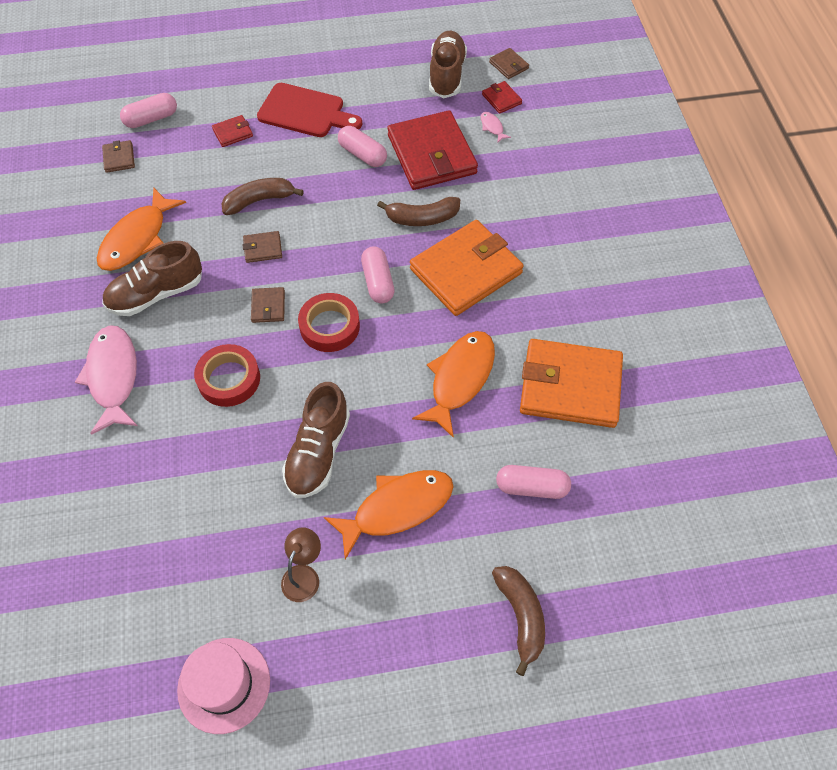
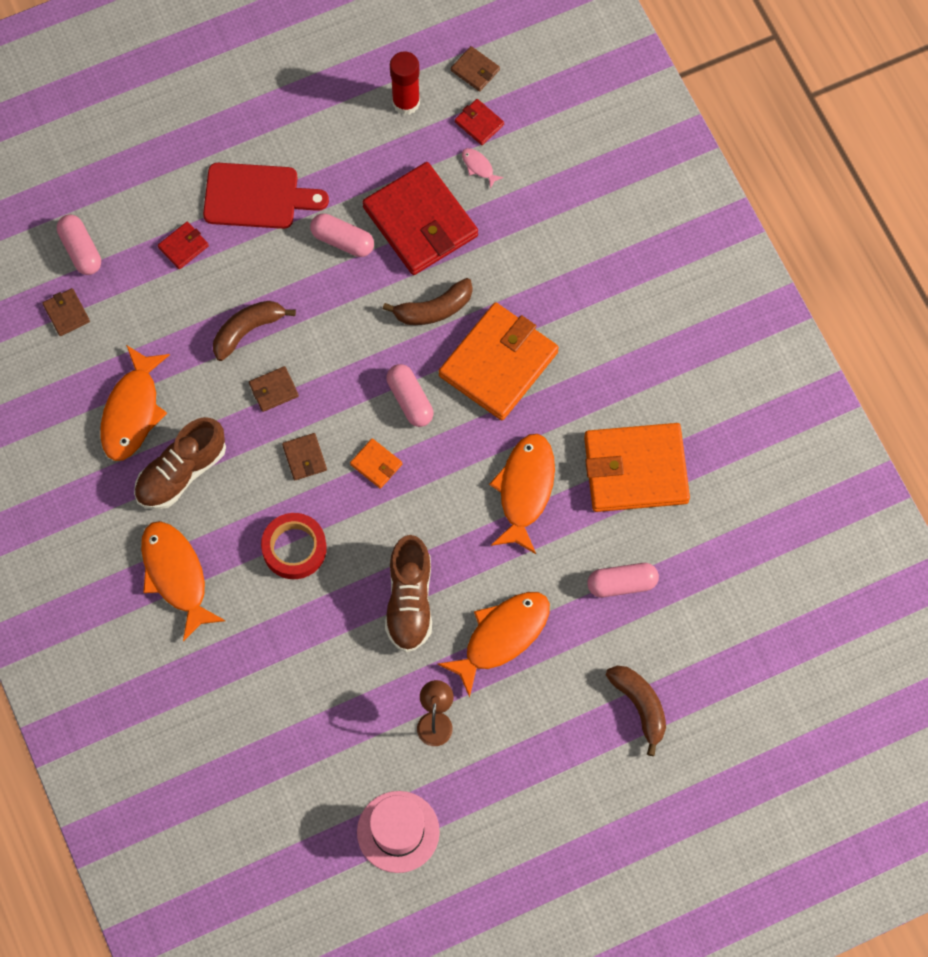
camera: 15 degrees left, 10 degrees up
pink fish [75,325,138,435] -> orange fish [141,521,225,641]
pink capsule [120,93,177,128] -> pink capsule turned 75 degrees counterclockwise [57,214,101,275]
red tape [298,293,360,352] -> orange wallet [350,438,402,489]
brown shoe [429,31,467,98] -> red glue stick [390,51,420,115]

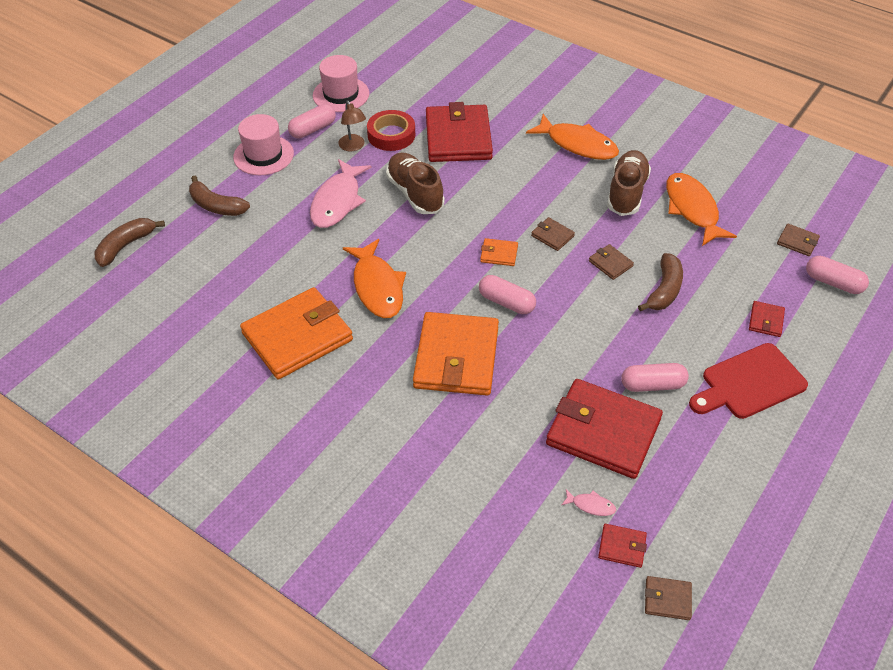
camera: 150 degrees right, 20 degrees down
brown wallet [249,366,299,412] -> brown wallet turned 75 degrees counterclockwise [589,244,634,280]
red tape [261,513,327,579] -> red tape moved to [367,110,415,151]
brown banana [383,278,473,325] -> brown banana moved to [94,218,165,267]
red glue stick [390,51,420,115] -> none
orange fish [438,592,550,698] -> pink fish [310,159,372,228]
pink capsule [587,563,659,597] -> pink capsule moved to [288,104,336,138]
none -> pink hat [233,114,294,175]
none -> red wallet [426,102,493,162]

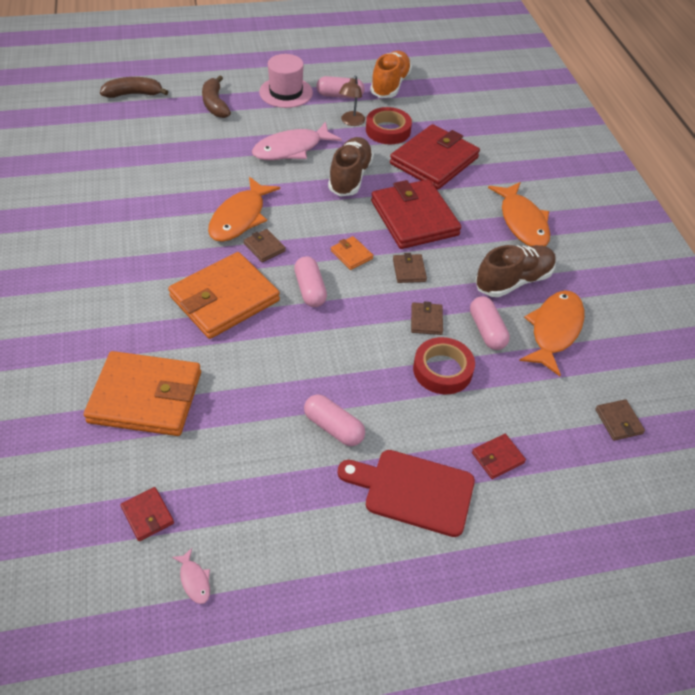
camera: 40 degrees right, 0 degrees up
orange wallet [240,287,353,380] -> orange wallet moved to [84,351,201,436]
pink hat [313,55,369,112] -> orange shoe [370,51,412,98]
red wallet [546,379,663,479] -> red wallet moved to [371,179,461,249]
pink fish [561,489,616,516] -> pink fish moved to [172,548,210,604]
brown banana [638,253,683,312] -> red tape [413,337,475,394]
brown wallet [645,576,692,620] -> brown wallet moved to [243,229,286,262]
pink capsule [806,256,869,294] -> pink capsule moved to [470,296,510,350]

